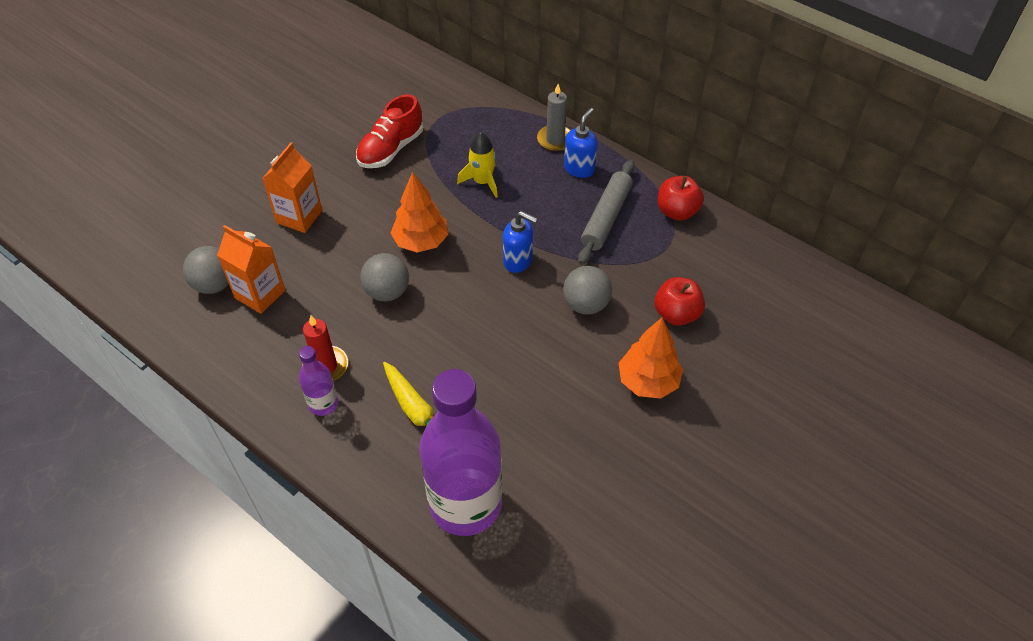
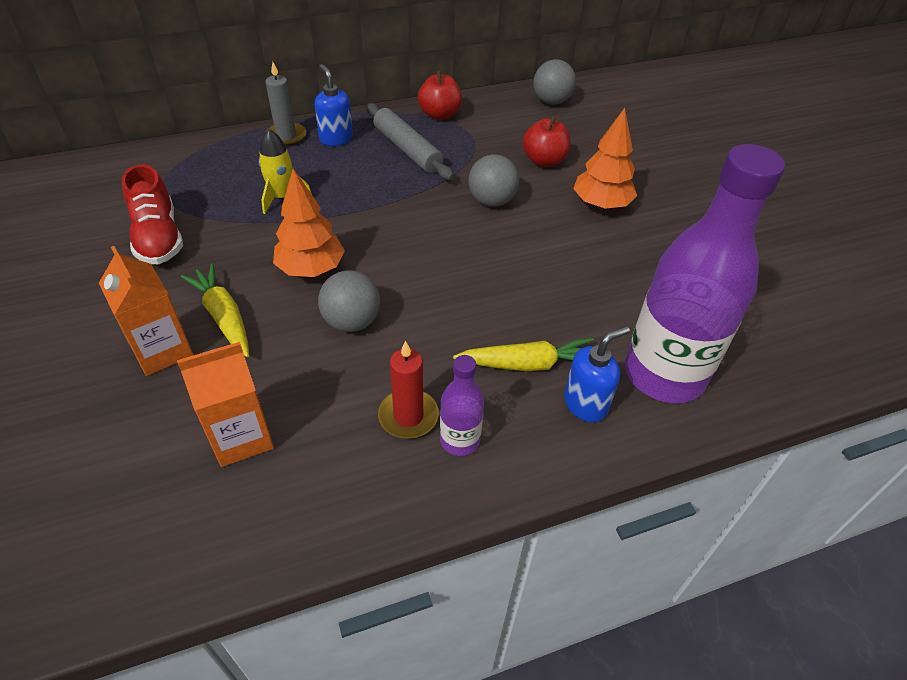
camera: 60 degrees left, 5 degrees down
grey ball [183,246,229,294] -> grey ball moved to [533,59,576,105]
blue soap dispenser [503,211,537,273] -> blue soap dispenser moved to [564,326,630,422]
none -> yellow carrot [181,264,249,357]

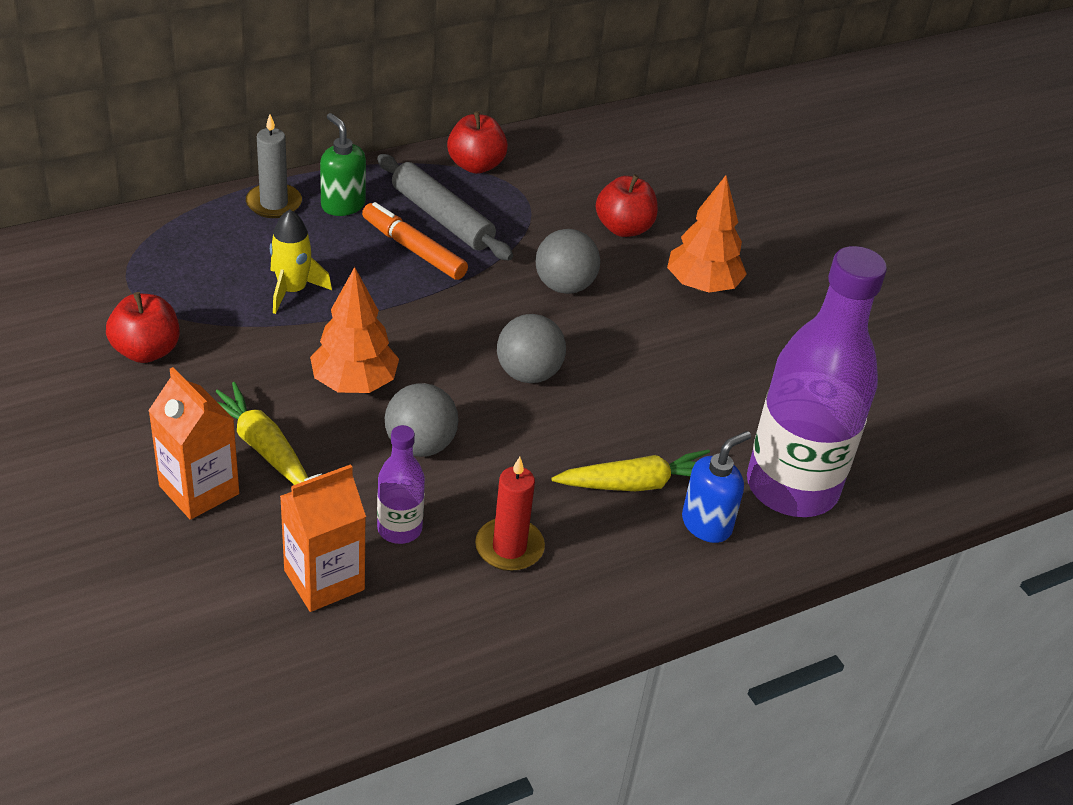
camera: 10 degrees left, 5 degrees down
red shoe [122,164,183,265] -> red apple [106,292,180,363]
blue soap dispenser [315,64,353,146] -> green soap dispenser [320,113,366,216]
purple bottle [440,355,484,456] -> purple bottle moved to [377,425,425,544]
grey ball [533,59,576,105] -> grey ball moved to [497,314,566,383]
none -> orange marker [362,202,468,280]

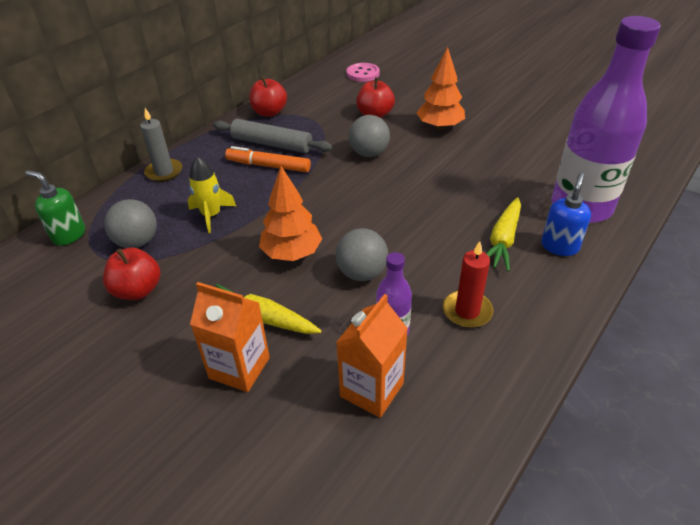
camera: 20 degrees left, 0 degrees up
green soap dispenser [320,113,366,216] -> green soap dispenser moved to [25,170,85,246]
grey ball [497,314,566,383] -> grey ball moved to [104,199,157,248]
yellow carrot [551,449,710,491] -> yellow carrot turned 150 degrees clockwise [486,197,521,272]
none -> pink button [346,63,380,82]

